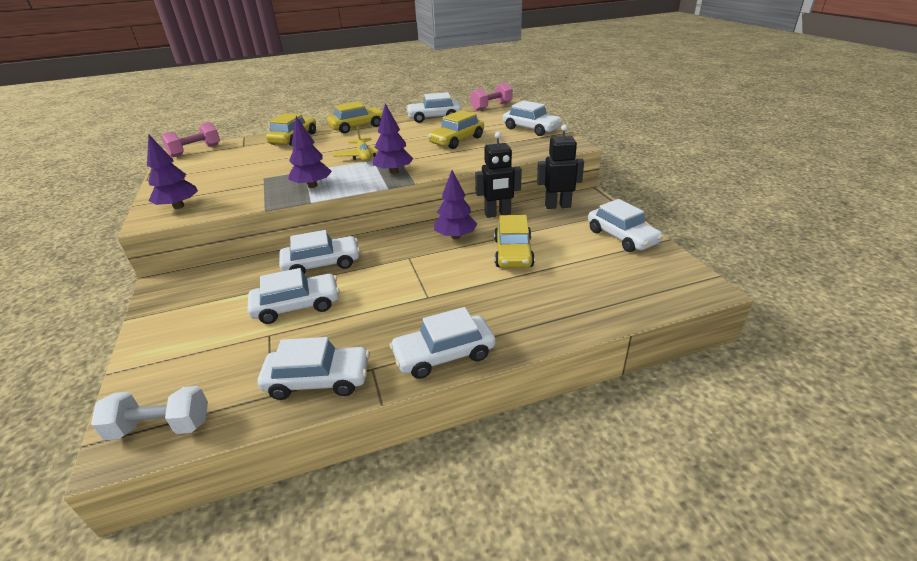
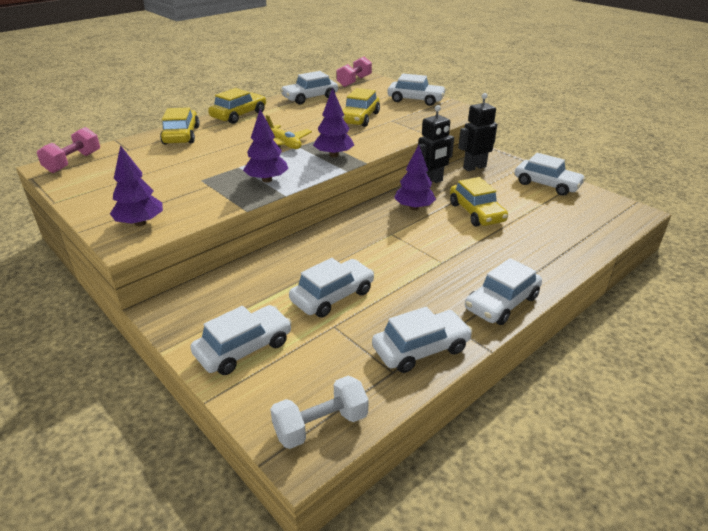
camera: 25 degrees left, 0 degrees up
white car [279,230,360,274] -> white car moved to [190,305,292,375]

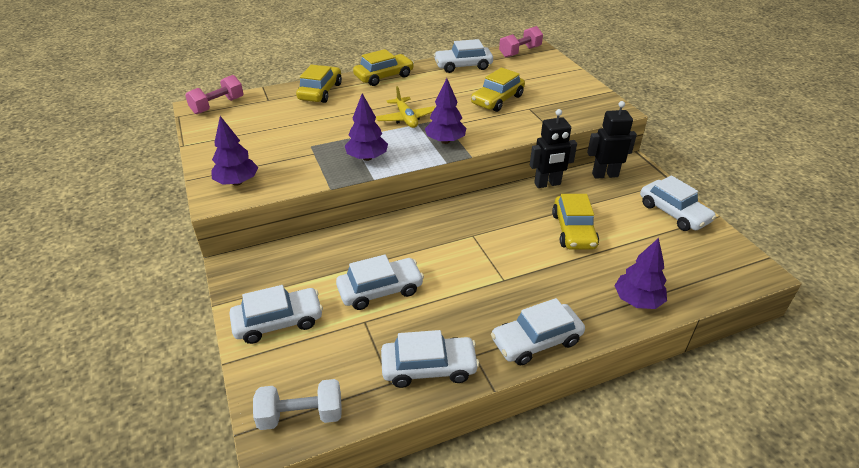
camera: 20 degrees right, 5 degrees up
white car [387,74,446,106] -> none
purple tree [394,144,436,210] -> purple tree moved to [614,238,667,309]

